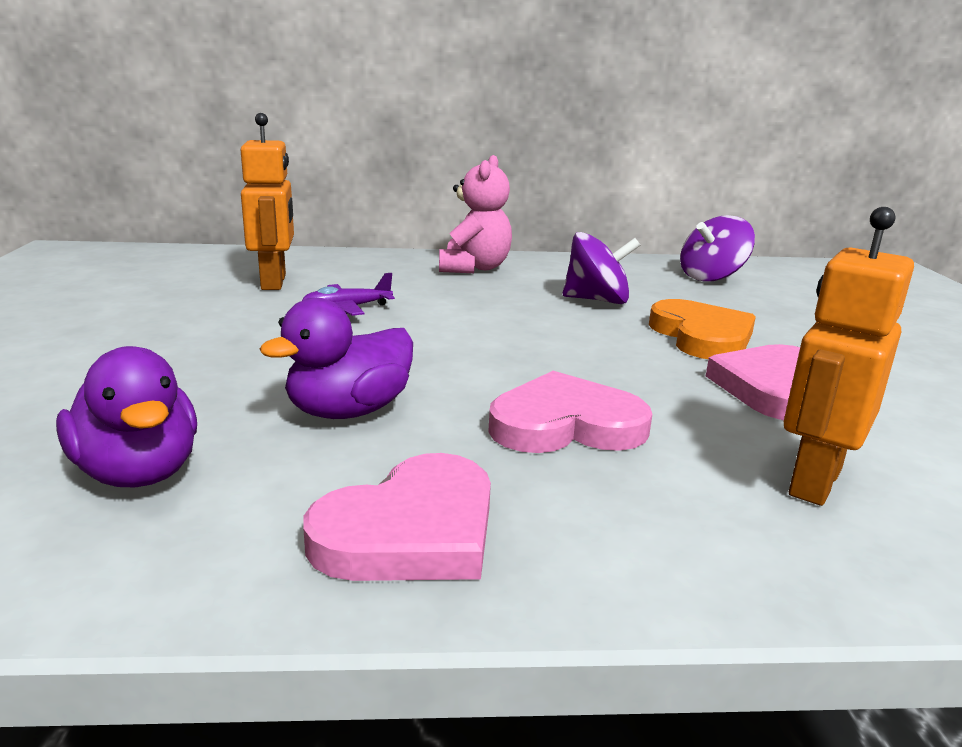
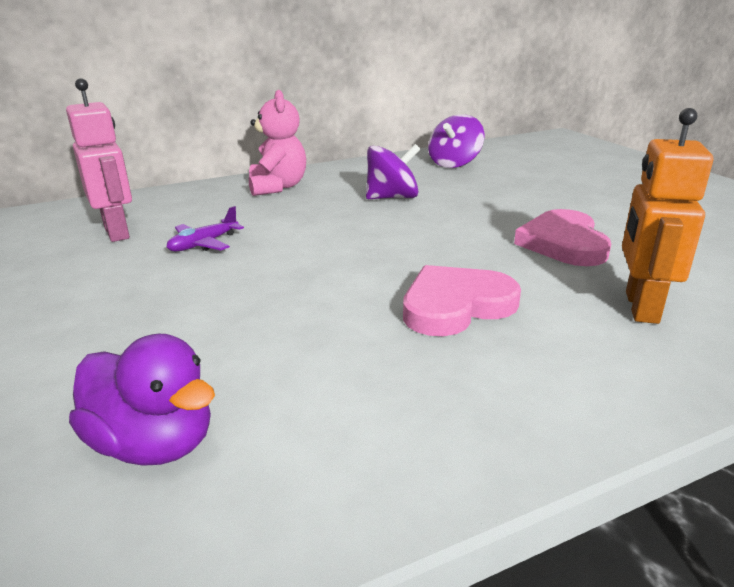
camera: 20 degrees left, 5 degrees up
orange robot [241,113,294,290] -> pink robot [66,78,132,242]
purple duck [260,298,413,419] -> none
pink heart [303,453,491,581] -> none
orange heart [649,299,756,359] -> none

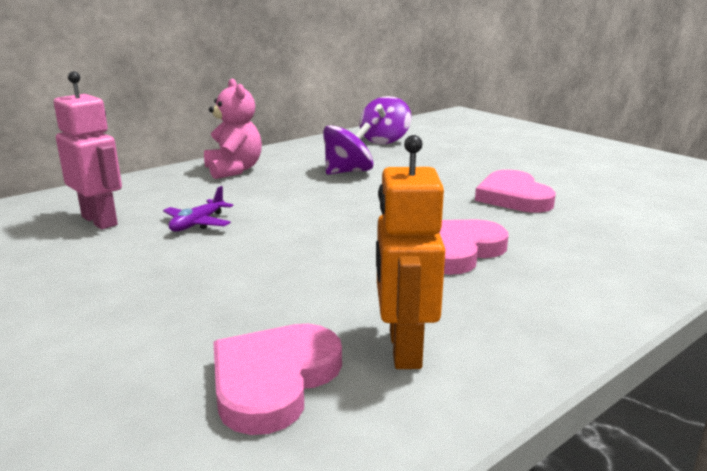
camera: 15 degrees left, 5 degrees down
purple duck [69,334,215,466] -> pink heart [214,324,342,435]
orange robot [622,108,713,324] -> orange robot moved to [376,135,445,369]

